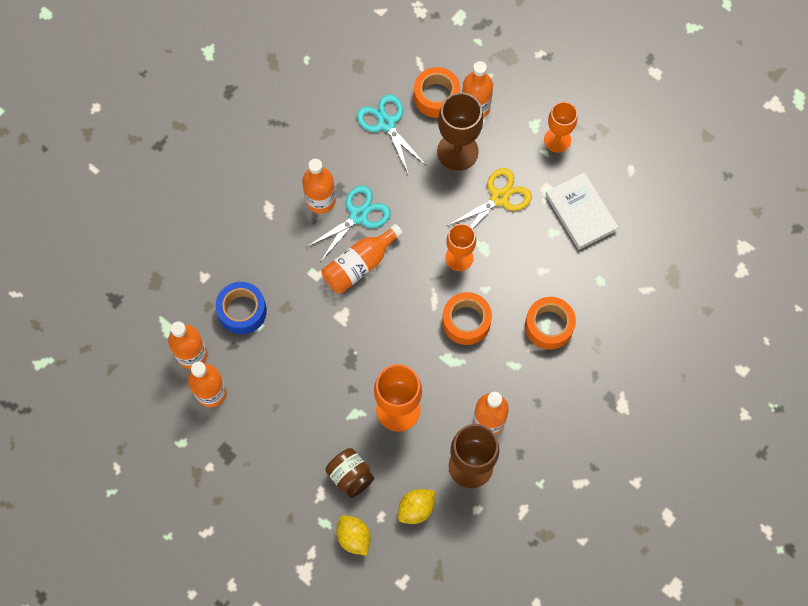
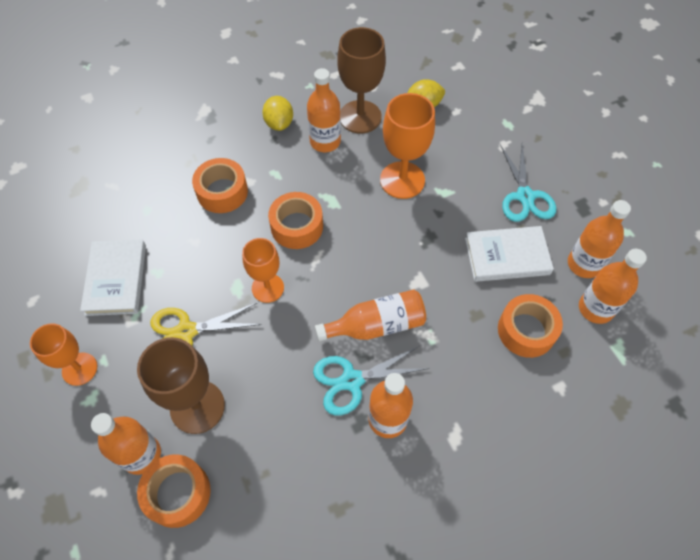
camera: 155 degrees left, 10 degrees down
blue tape [216,282,267,334] -> orange tape [498,294,563,358]
brown jar [326,448,374,498] -> none
yellow lemon [336,515,371,556] -> yellow lemon moved to [262,96,293,131]
turquoise scissors [357,94,426,175] -> turquoise scissors moved to [500,144,556,222]
none -> white book [465,226,554,282]

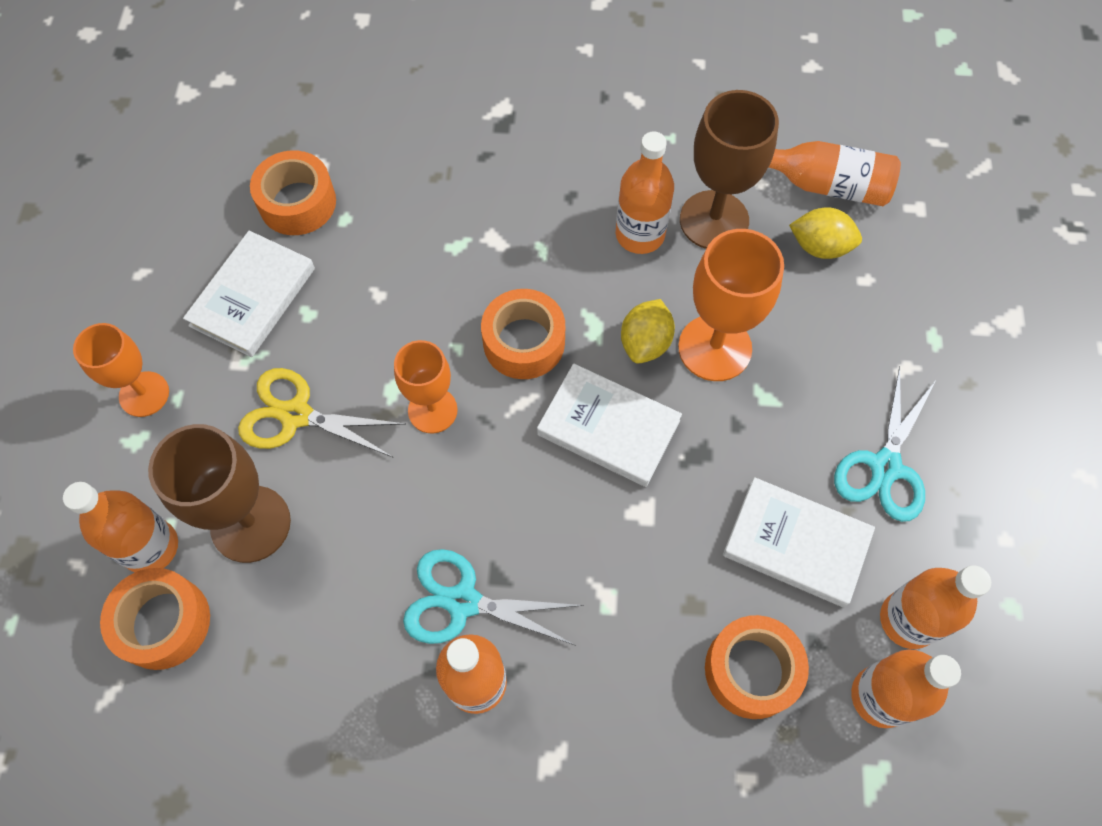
camera: 30 degrees right, 5 degrees up
orange tape [192,158,248,213] -> orange tape moved to [250,150,336,235]
yellow lemon [262,96,293,131] -> yellow lemon moved to [621,299,675,363]
orange bottle [315,290,426,341] -> orange bottle moved to [768,141,901,206]
none -> white book [537,363,682,487]

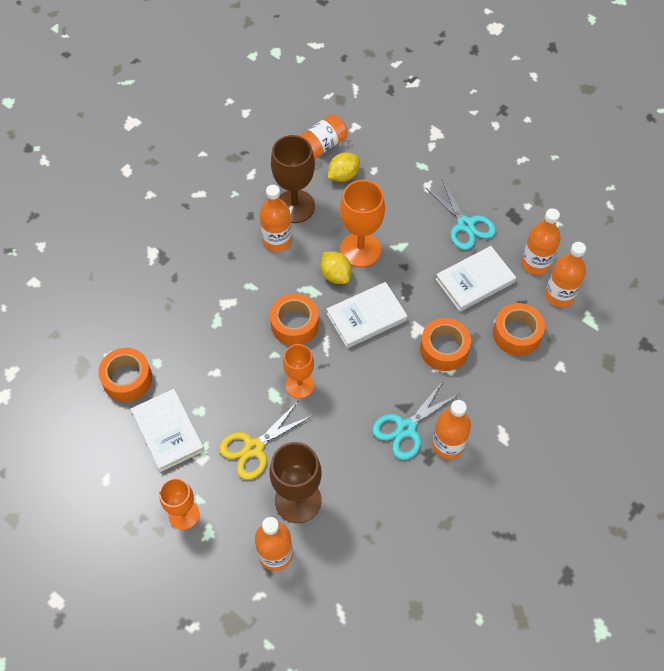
camera: 55 degrees left, 5 degrees down
orange tape [100,568,210,670] -> orange tape moved to [420,318,471,371]

